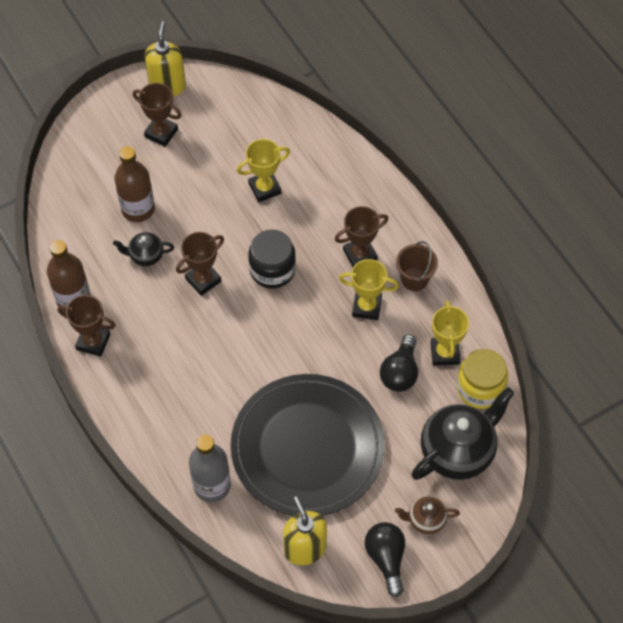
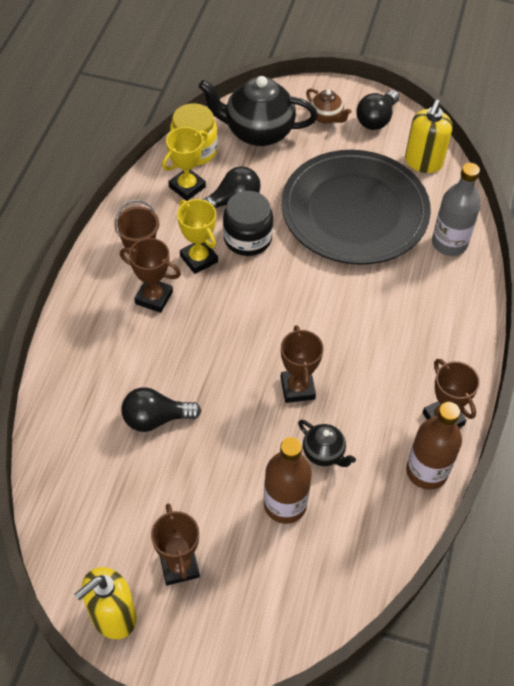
camera: 135 degrees left, 5 degrees down
brown trophy [176,232,224,296] -> brown trophy turned 75 degrees clockwise [281,325,324,403]
yellow trophy [237,139,290,202] -> black light bulb [121,387,201,432]
black jar [249,229,296,288] -> black jar moved to [223,191,273,256]

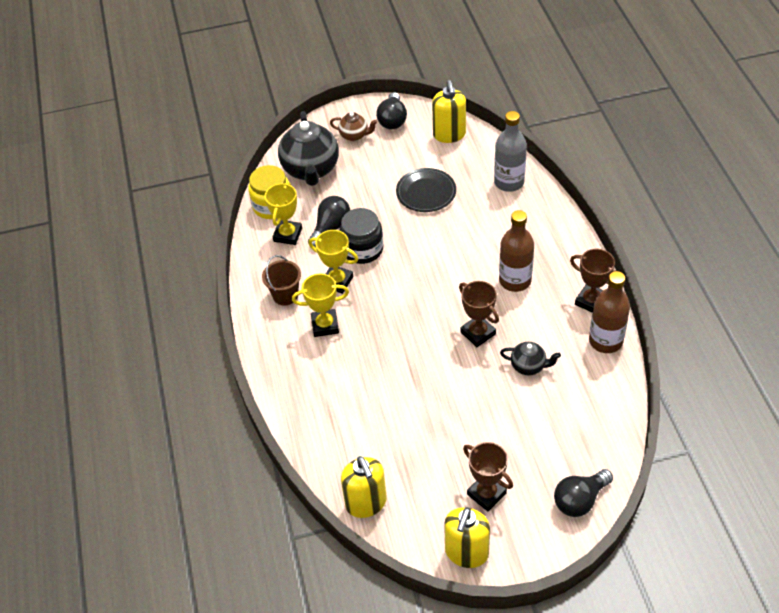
camera: 25 degrees left, 5 degrees down
brown trophy [120,238,181,313] -> yellow trophy [292,273,349,337]
black light bulb [121,387,201,432] -> black light bulb moved to [554,469,613,517]
black teapot [198,76,318,146] -> black teapot turned 75 degrees counterclockwise [278,111,339,186]
brown bottle [264,437,312,524] -> brown bottle moved to [499,210,534,292]
black plate [281,150,431,265] -> black plate [396,168,456,212], size x0.48
none -> yellow soap dispenser [341,456,387,518]

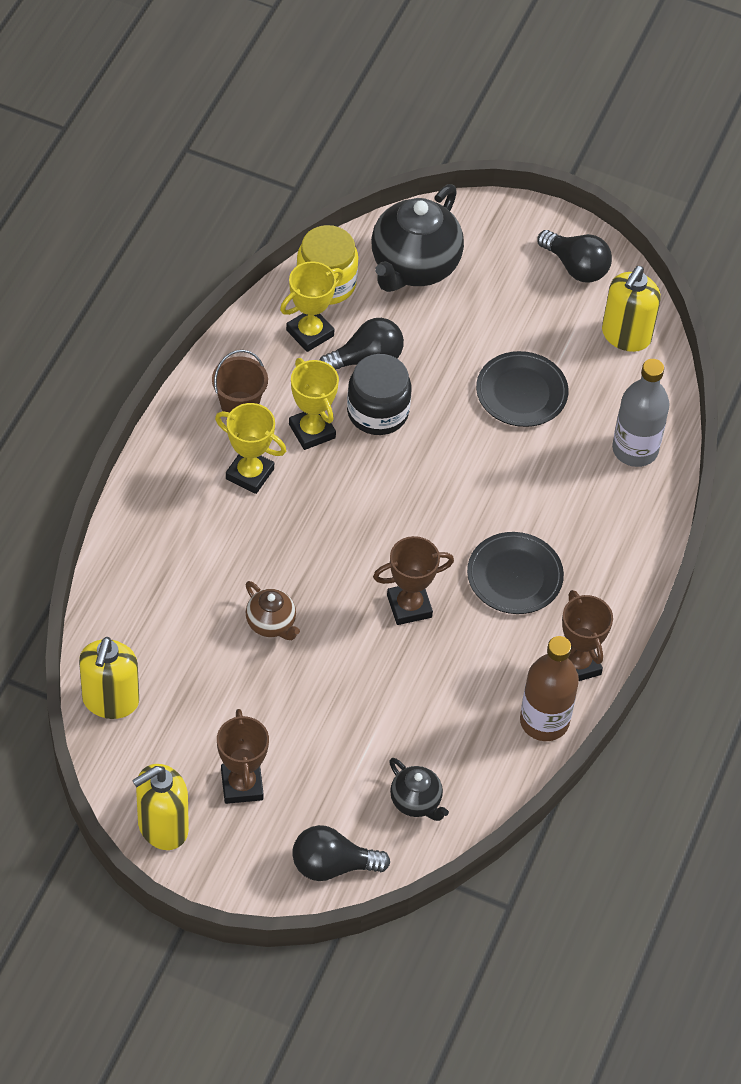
camera: 30 degrees right, 5 degrees up
brown teapot [330,112,378,141] -> brown teapot moved to [246,581,300,640]
black light bulb [376,92,407,129] -> black light bulb turned 90 degrees counterclockwise [537,230,612,283]
brown trophy [459,281,499,347] -> brown trophy turned 75 degrees clockwise [373,536,454,625]
brown bottle [499,210,534,292] -> black plate [467,532,564,614]
black teapot [500,342,561,375] -> black teapot moved to [389,758,449,821]

